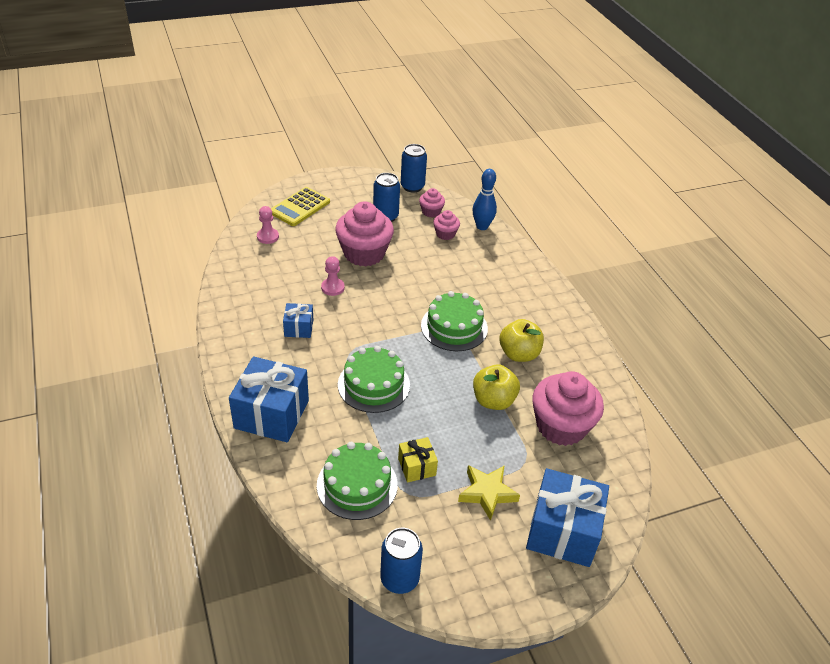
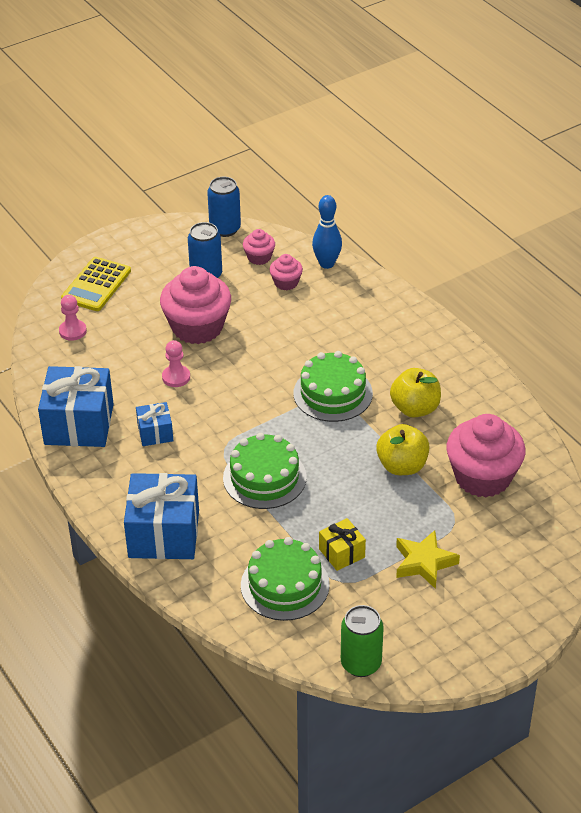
camera: 10 degrees left, 0 degrees up
blue can [380,528,423,594] -> green can [341,605,384,677]
blue gift [526,468,609,567] -> blue gift moved to [38,366,114,447]

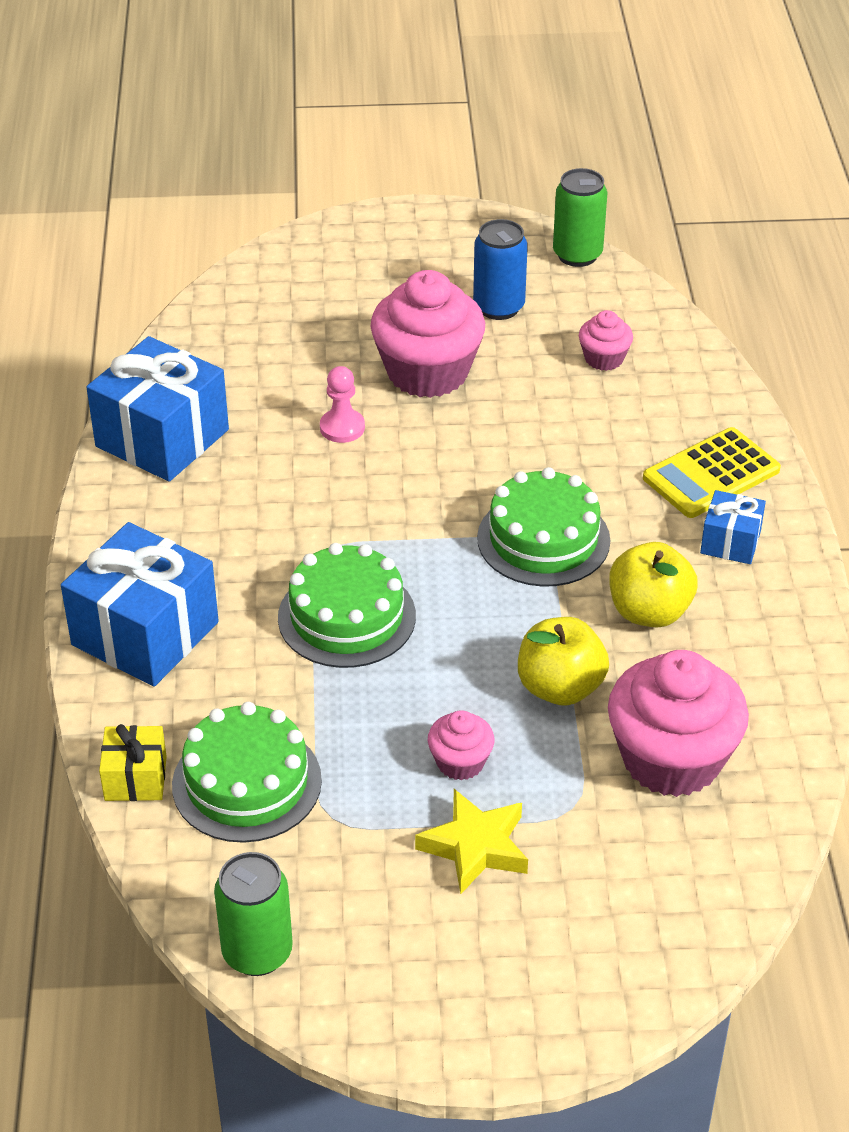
camera: 30 degrees right, 0 degrees up
pink pawn [59,295,87,341] -> none
yellow calculator [61,257,131,311] -> yellow calculator moved to [643,427,781,518]
blue gift [136,402,173,446] -> blue gift moved to [700,490,766,564]
blue can [207,177,241,237] -> green can [553,168,607,267]
pink cupcake [243,229,275,265] -> pink cupcake moved to [428,710,495,780]
blue bowling pin [312,195,342,269] -> none
yellow gift [319,518,366,571] -> yellow gift moved to [99,724,167,801]

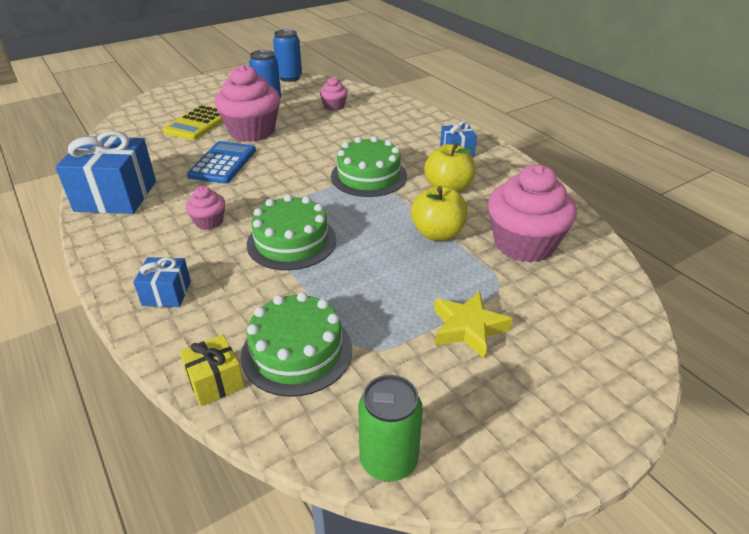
camera: 30 degrees left, 5 degrees down
blue gift [61,522,219,687] -> blue gift [133,257,191,307], size x0.51
pink pawn [320,366,365,443] -> blue calculator [187,141,256,184]
pink cupcake [428,710,495,780] -> pink cupcake moved to [186,186,225,230]
green can [553,168,607,267] -> blue can [273,29,302,82]
yellow calculator [643,427,781,518] -> yellow calculator moved to [163,105,223,140]

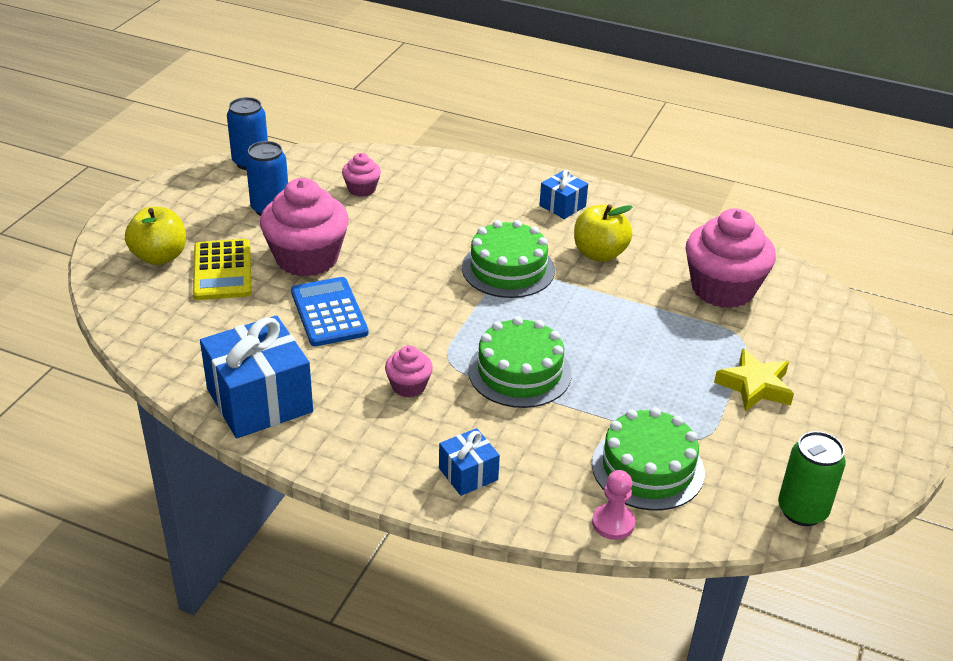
camera: 35 degrees left, 0 degrees up
yellow gift [179,335,244,406] -> pink pawn [592,470,635,540]
yellow apple [411,185,468,241] -> yellow apple moved to [125,207,186,265]

